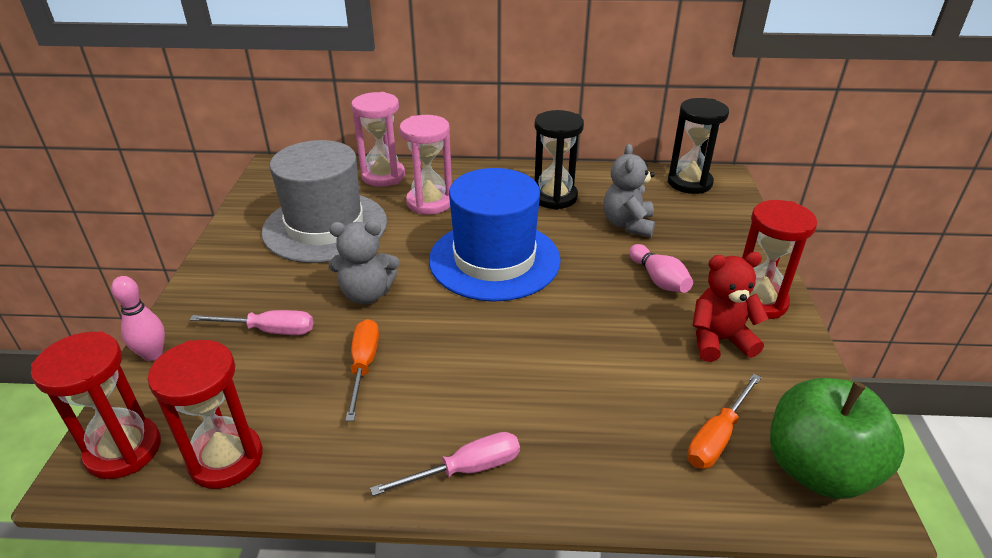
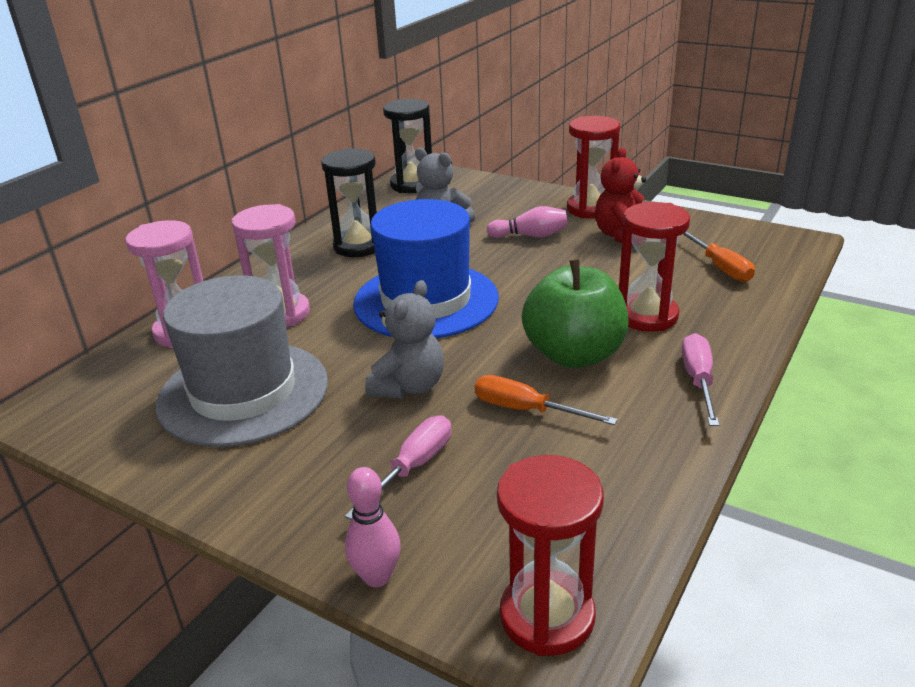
camera: 60 degrees left, 5 degrees down
red hourglass [148,340,263,489] -> red hourglass moved to [619,202,690,332]
green apple [770,378,905,499] -> green apple moved to [522,259,628,368]

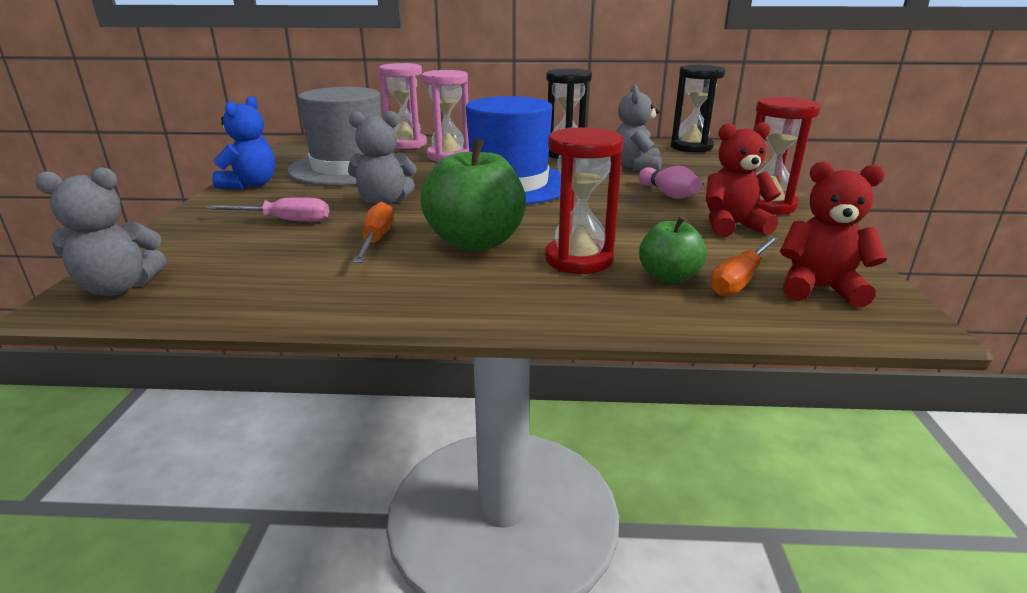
camera: 60 degrees right, 5 degrees down
pink bowling pin [345,467,401,587] -> none
red hourglass [497,455,604,656] -> grey teddy bear [35,167,166,296]
pink screwdriver [682,333,719,426] -> none
none -> blue teddy bear [212,96,275,189]
none -> green apple [639,216,707,283]
none -> red teddy bear [780,161,887,307]

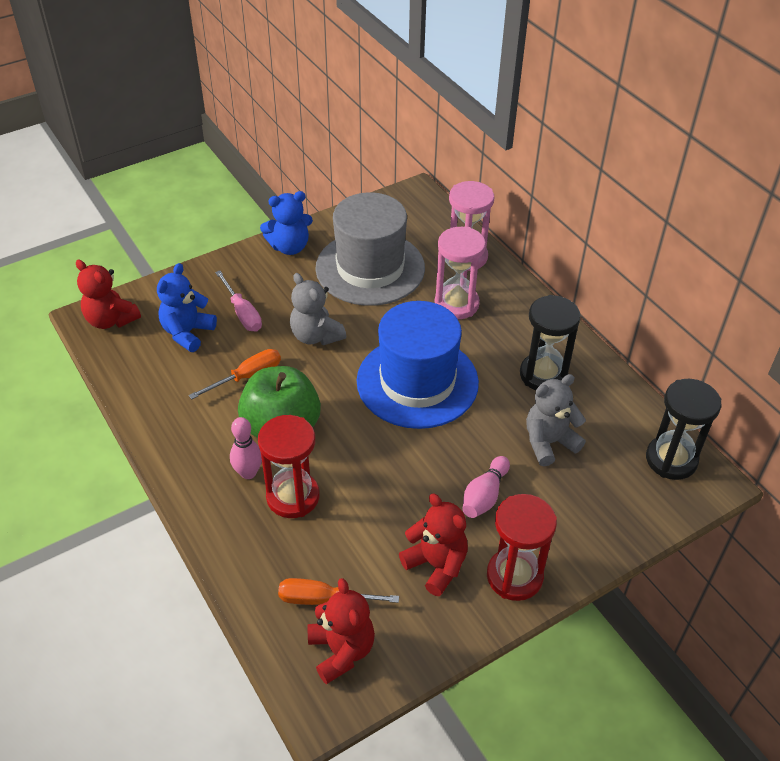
camera: 55 degrees right, 20 degrees up
grey teddy bear [35,167,166,296] -> red teddy bear [76,260,141,329]
green apple [639,216,707,283] -> none
none -> blue teddy bear [157,263,217,352]
none -> pink bowling pin [230,417,262,479]

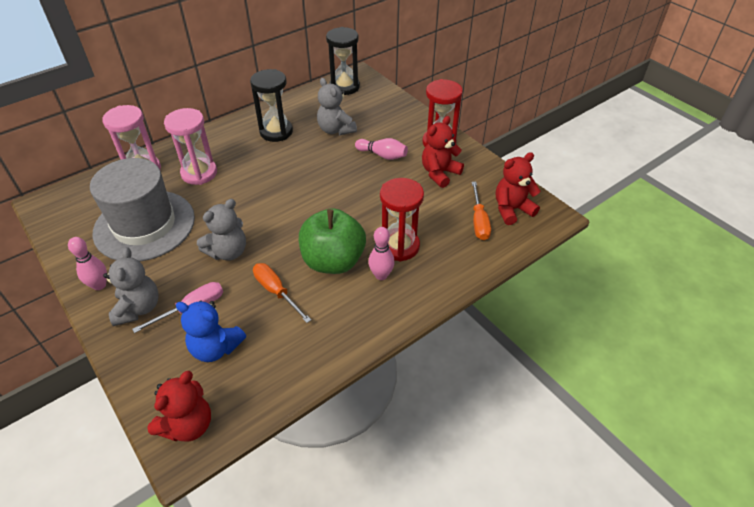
camera: 95 degrees left, 0 degrees up
blue teddy bear [260,191,313,255] -> pink bowling pin [68,237,107,290]
blue hat [357,301,479,429] -> none
none -> grey teddy bear [103,247,159,326]

